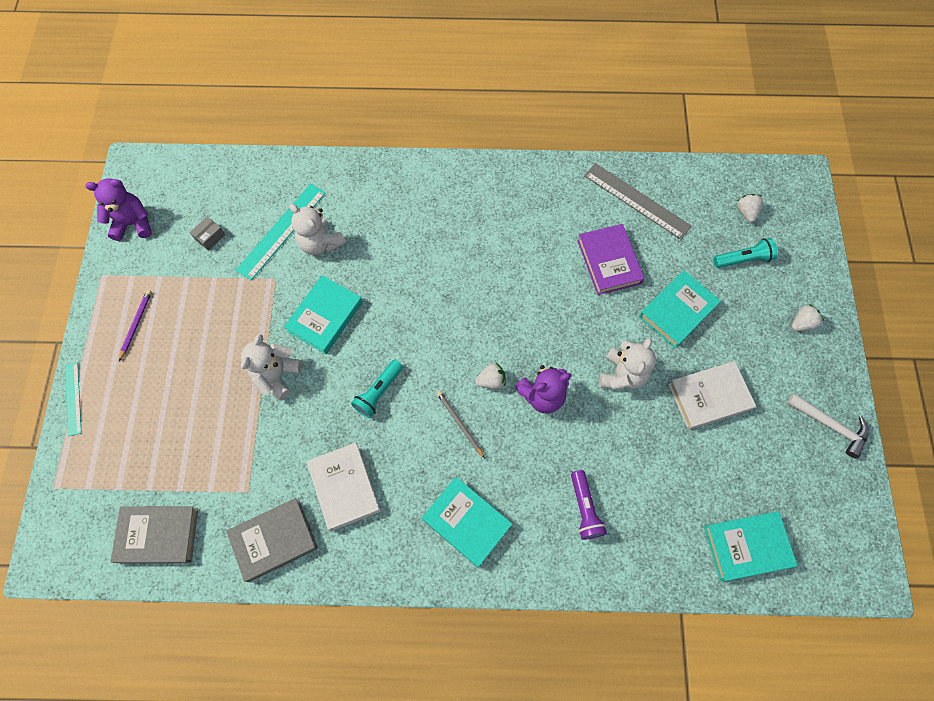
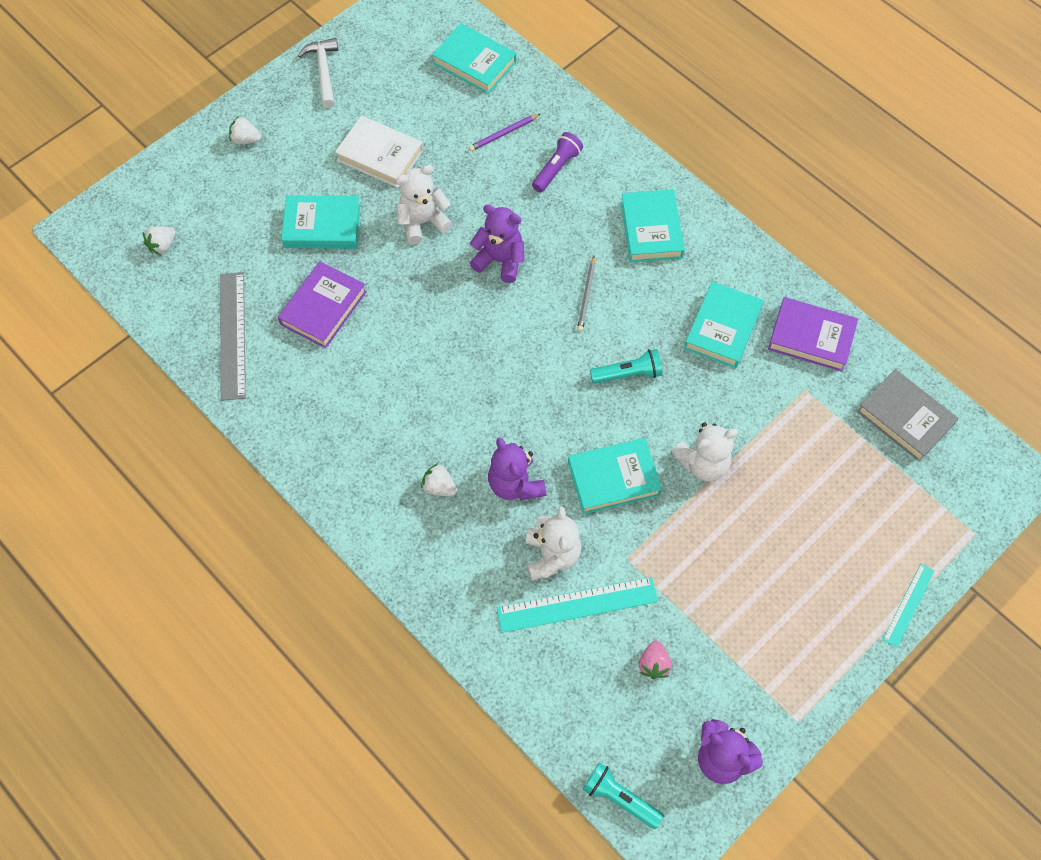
camera: 135 degrees left, 5 degrees down
purple pencil [119,290,152,361] -> purple pencil moved to [469,114,540,151]
grey box [190,217,226,251] -> pink strawberry [639,640,672,679]
grey book [226,498,318,582] -> purple book [768,297,858,372]
white book [307,443,381,531] -> turquoise book [684,281,764,368]
white strawberry [475,363,506,389] -> white strawberry moved to [421,463,457,496]
turquoise flashlight [713,238,778,268] -> turquoise flashlight moved to [583,762,664,829]
none -> purple teddy bear [488,437,546,501]

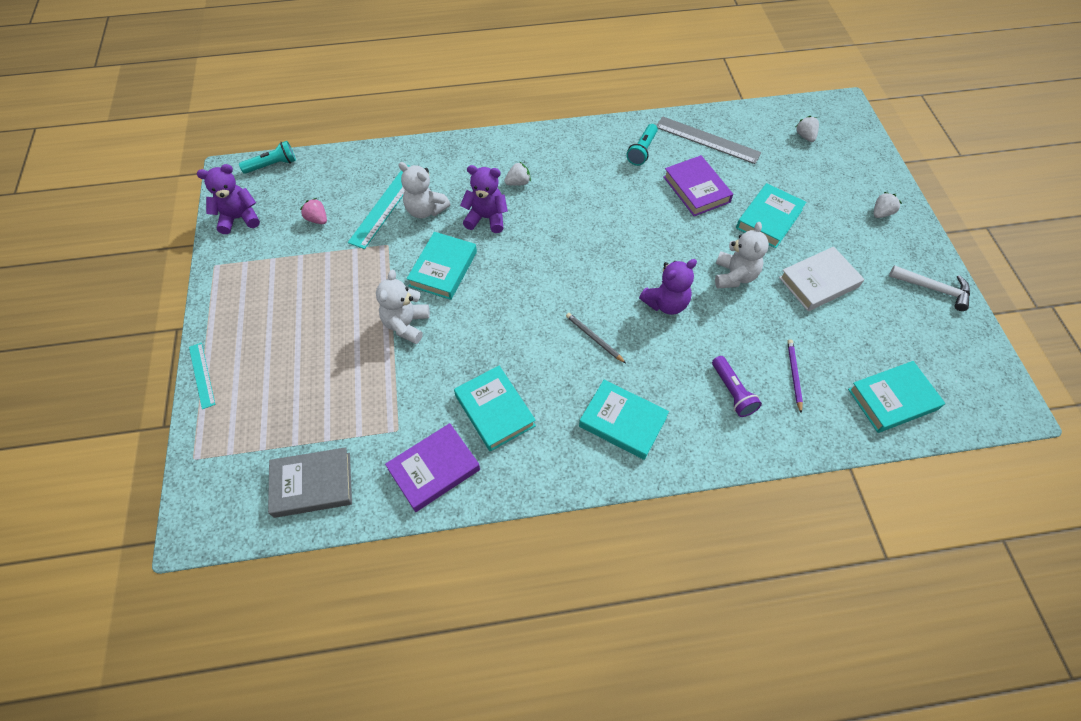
camera: 125 degrees right, 5 degrees down
turquoise flashlight [590,349,662,384] -> turquoise flashlight moved to [626,124,658,166]

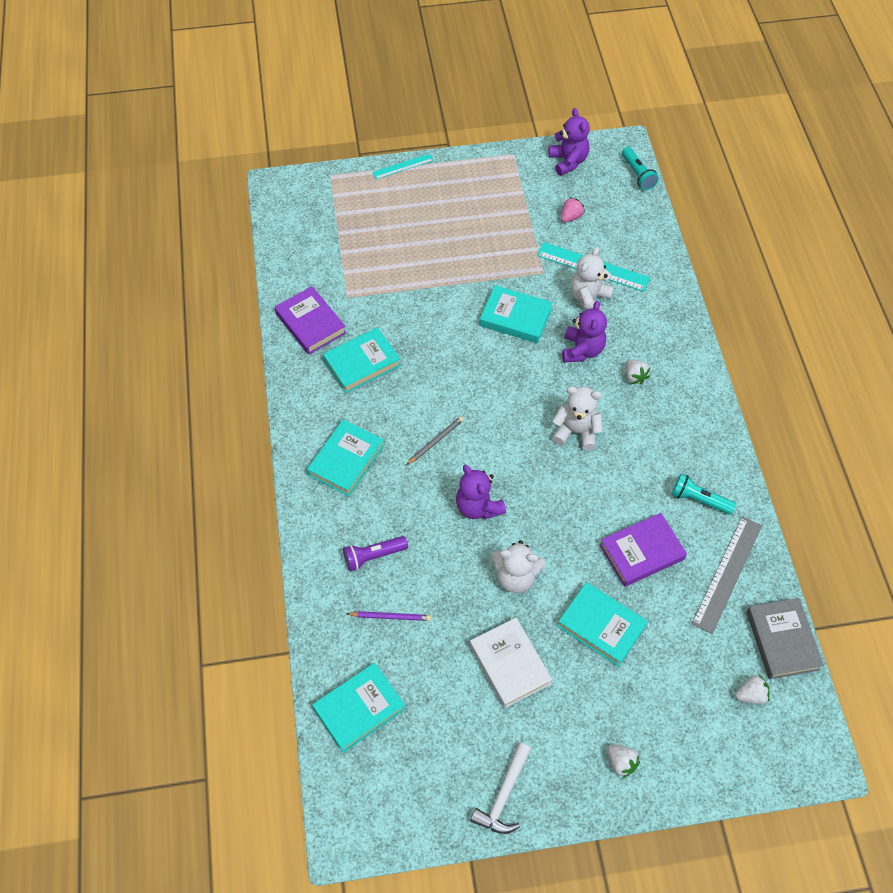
camera: 90 degrees right, 0 degrees up
grey book [268,447,352,518] -> grey book moved to [746,598,824,680]
white teddy bear [376,270,430,344] -> white teddy bear moved to [552,386,603,451]
turquoise book [848,361,945,433] -> turquoise book turned 75 degrees clockwise [313,663,405,753]

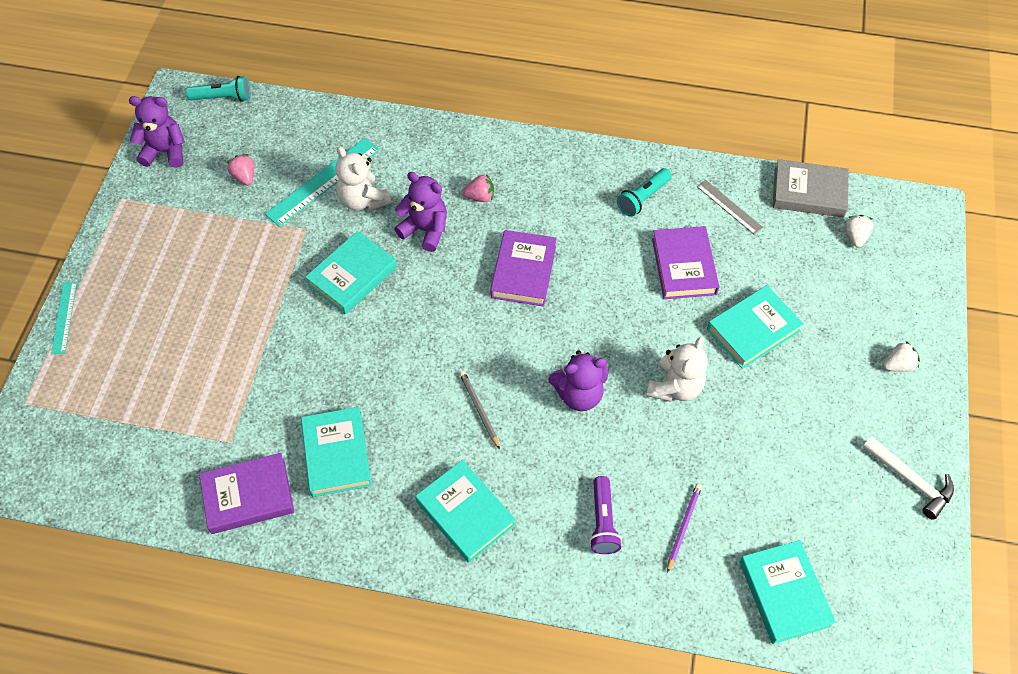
camera: 70 degrees left, 0 degrees up
white book [470,618,552,708] -> none
white teddy bear [552,386,603,451] -> purple book [490,230,557,307]
white strawberry [626,359,650,385] -> pink strawberry [462,174,494,202]
grey ruler [692,516,762,634] -> grey ruler [697,180,763,234], size x0.58

